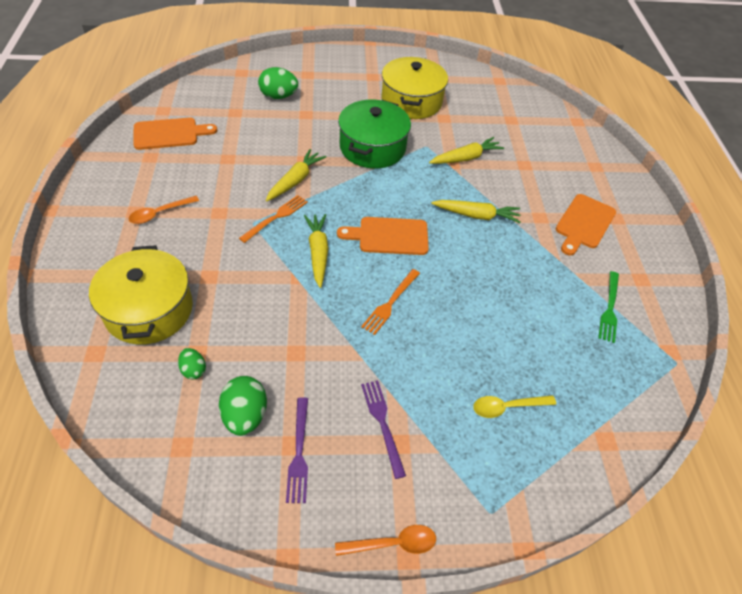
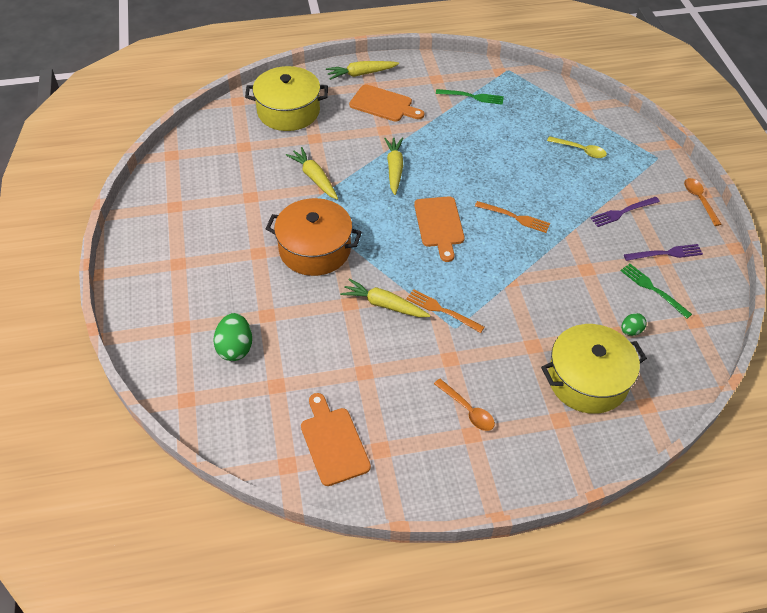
camera: 95 degrees left, 0 degrees up
green egg [219,376,267,436] -> green fork [620,264,692,319]
yellow carrot [304,214,328,288] -> yellow carrot moved to [326,61,399,80]
green pot [338,100,411,169] -> orange pot [266,198,362,276]
yellow pot [381,57,448,119] -> yellow pot moved to [245,66,328,131]
yellow spoon [473,395,556,418] -> yellow spoon turned 45 degrees counterclockwise [547,136,607,158]

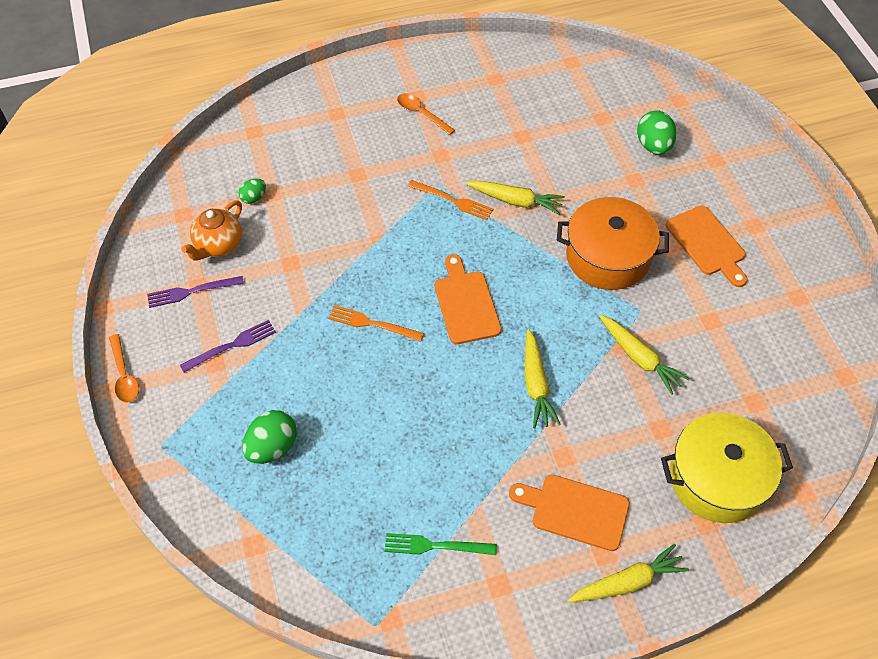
camera: 175 degrees right, 5 degrees up
orange cutting board [301,393,371,486] -> orange cutting board moved to [665,206,747,287]
yellow pot [541,324,647,414] -> none
yellow spoon [547,136,607,158] -> green egg [242,410,297,464]
green fork [620,264,692,319] -> orange teapot [181,200,242,261]

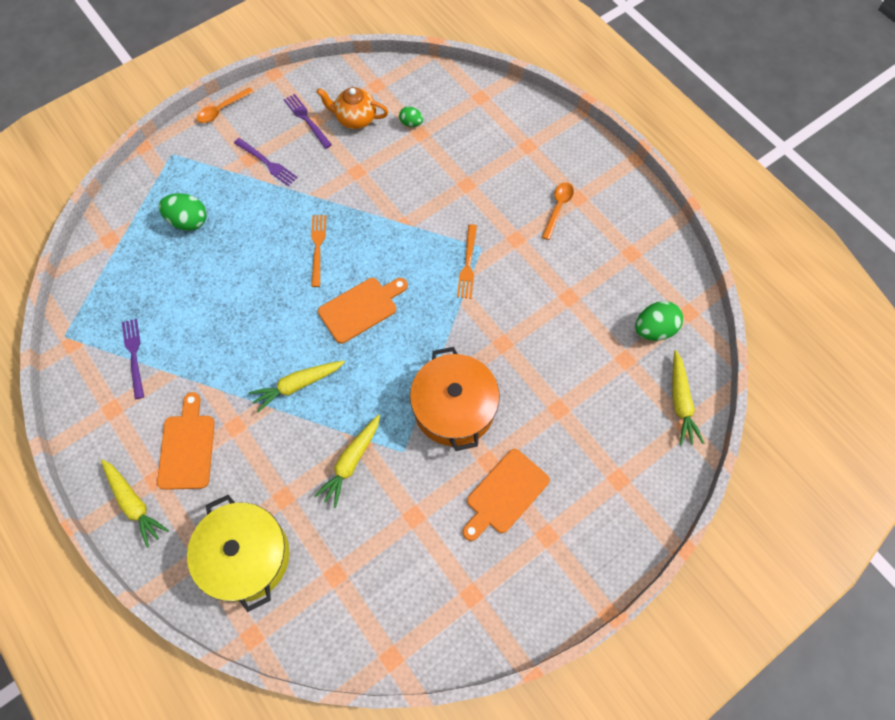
camera: 70 degrees right, 10 degrees up
green fork [385,533,497,555] -> purple fork [122,319,144,399]
yellow carrot [465,181,565,214] -> yellow carrot moved to [673,350,704,446]
green egg [637,110,677,155] -> green egg moved to [635,301,683,341]

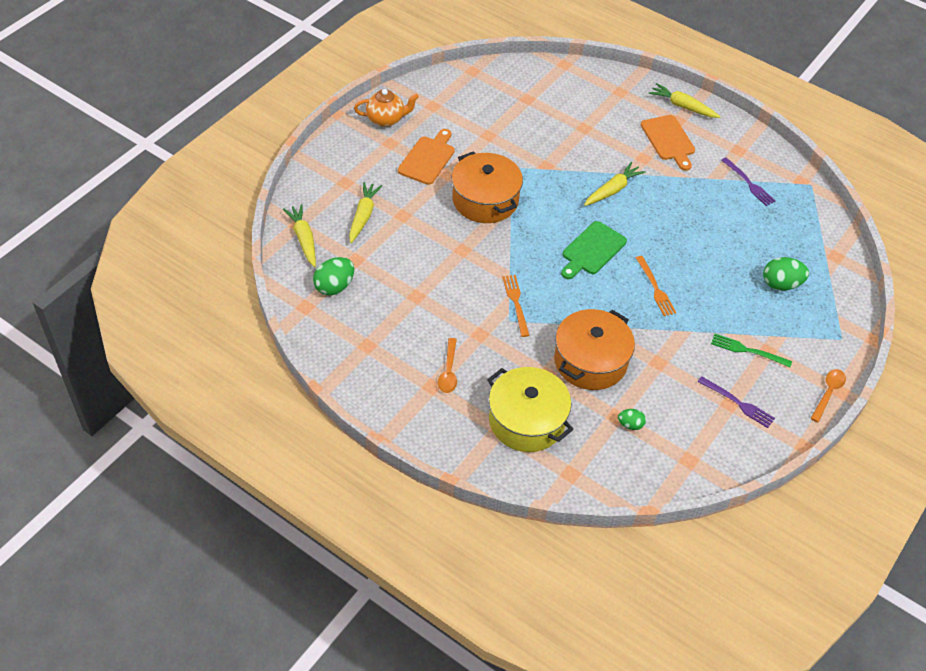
camera: 160 degrees right, 15 degrees down
yellow pot [187,495,289,612] -> yellow pot moved to [487,367,573,452]
purple fork [234,138,298,186] -> green fork [711,334,792,367]
yellow carrot [314,414,380,508] -> yellow carrot moved to [349,182,382,243]
orange teapot [316,87,388,129] -> orange teapot moved to [354,89,419,127]
orange cutting board [318,278,408,344] -> green cutting board [561,221,627,279]
none -> orange pot [554,309,635,390]

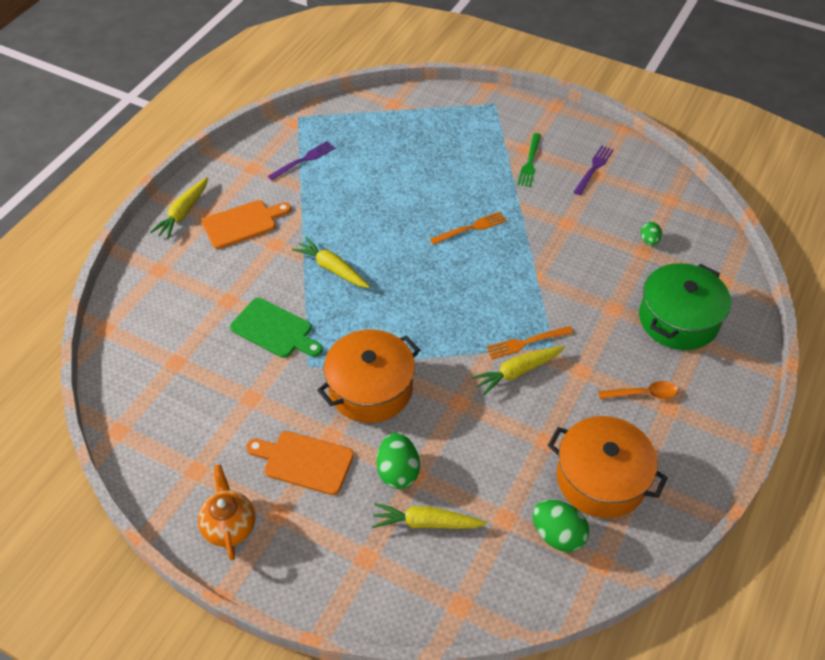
camera: 95 degrees left, 0 degrees up
yellow carrot [283,204,316,267] -> yellow carrot moved to [472,346,565,395]
yellow pot [487,367,573,452] -> green pot [639,263,731,350]
orange pot [554,309,635,390] -> orange pot moved to [548,416,668,518]
green cutting board [561,221,627,279] -> green cutting board moved to [230,298,322,358]
green egg [763,257,809,291] -> green egg moved to [377,433,420,489]
orange spoon [810,369,846,422] -> none

